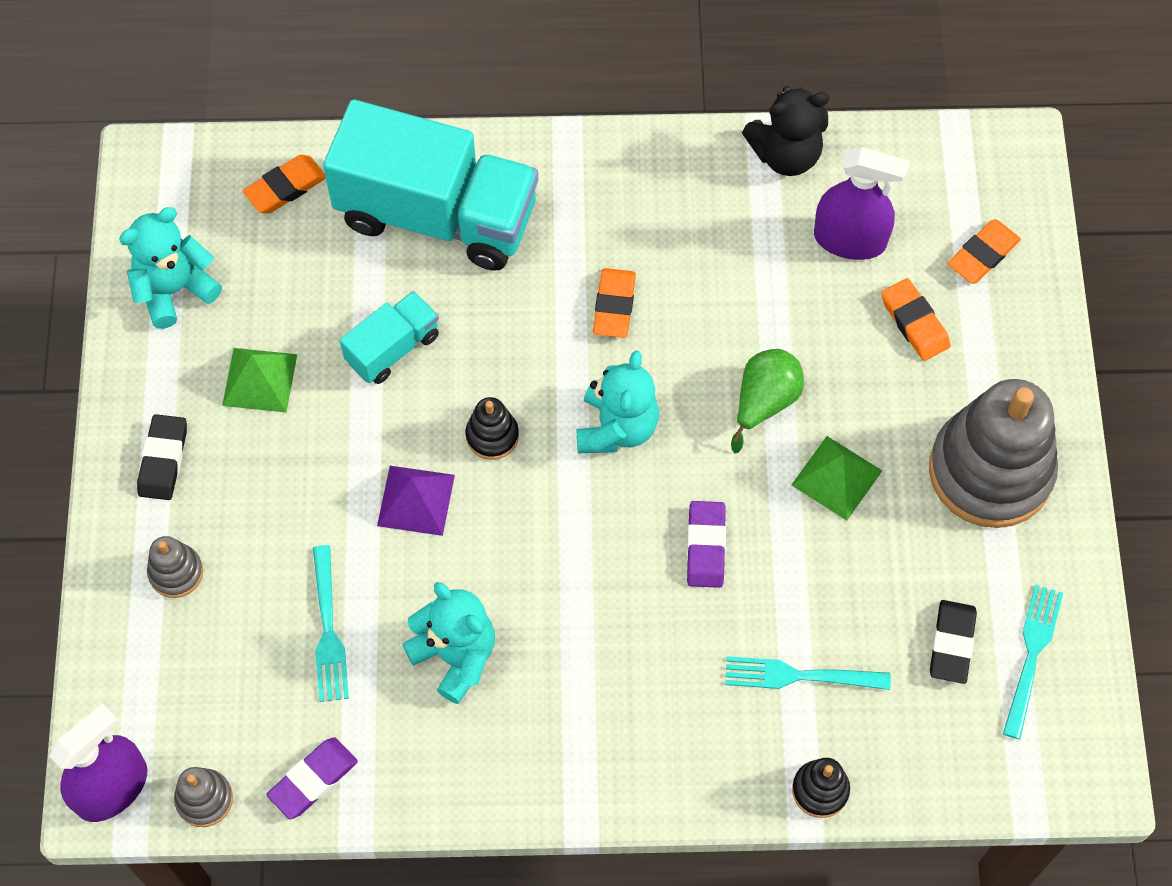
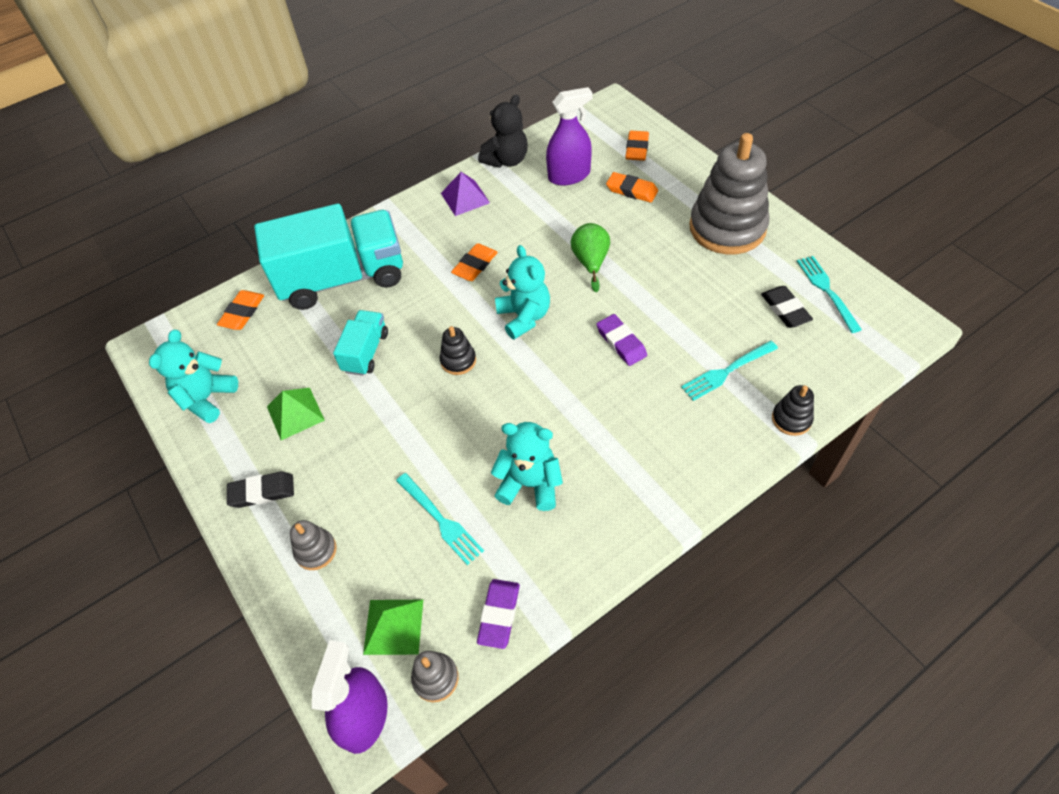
camera: 30 degrees left, 10 degrees down
black eraser [137,414,187,500] -> black eraser turned 75 degrees counterclockwise [227,472,294,508]
purple pyramid [377,466,455,536] -> purple pyramid moved to [441,172,490,216]
orange eraser [593,268,636,338] -> orange eraser turned 60 degrees clockwise [451,243,498,281]
green pyramid [791,436,882,520] -> green pyramid moved to [363,600,423,655]

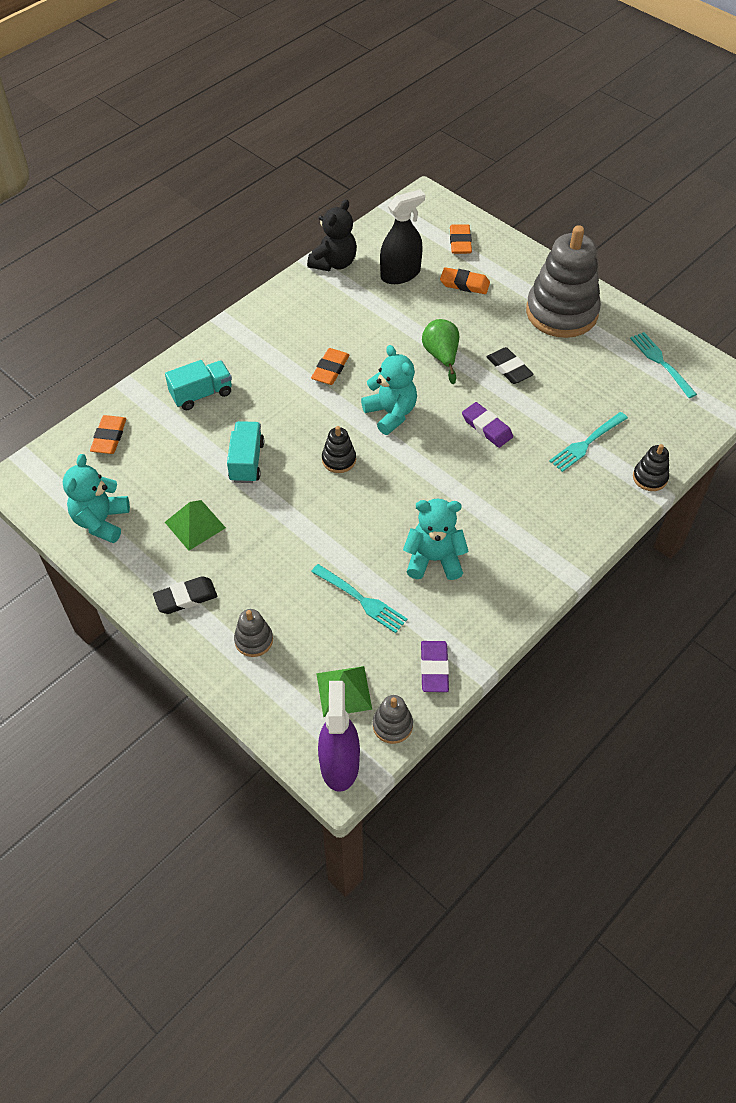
camera: 15 degrees left, 0 degrees up
turquoise truck [254,203,403,310] -> turquoise truck [165,360,232,410], size x0.48
purple pyramid [441,172,490,216] -> none
purple spray bottle [546,87,593,186] -> black spray bottle [380,189,425,284]
black eraser [761,286,813,328] -> black eraser moved to [486,347,534,384]

